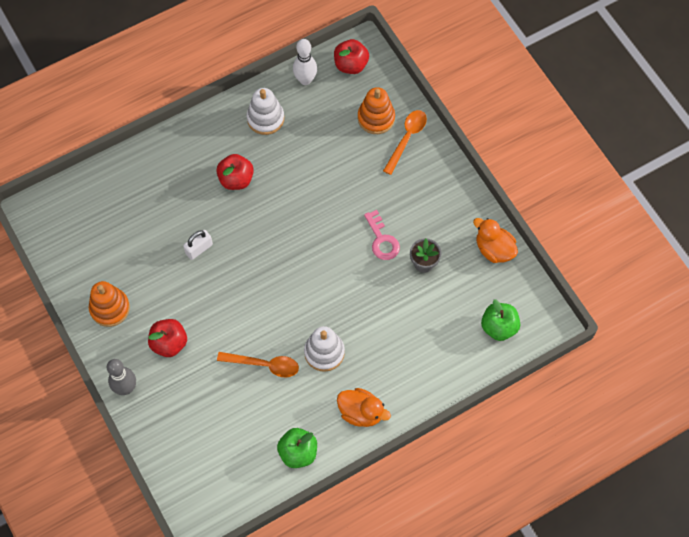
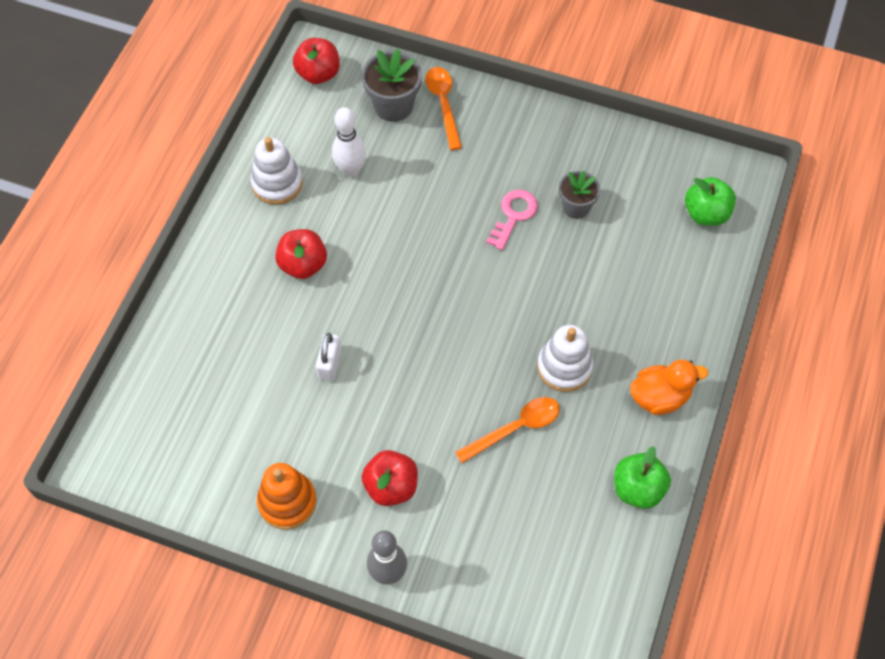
camera: 40 degrees left, 5 degrees down
white bowling pin [293,39,317,85] -> white bowling pin moved to [332,107,366,177]
orange stacking toy [358,87,395,134] -> grey flower pot [362,49,422,122]
pink key [364,210,400,260] -> pink key turned 90 degrees counterclockwise [486,190,538,250]
orange duck [473,218,518,263] -> none

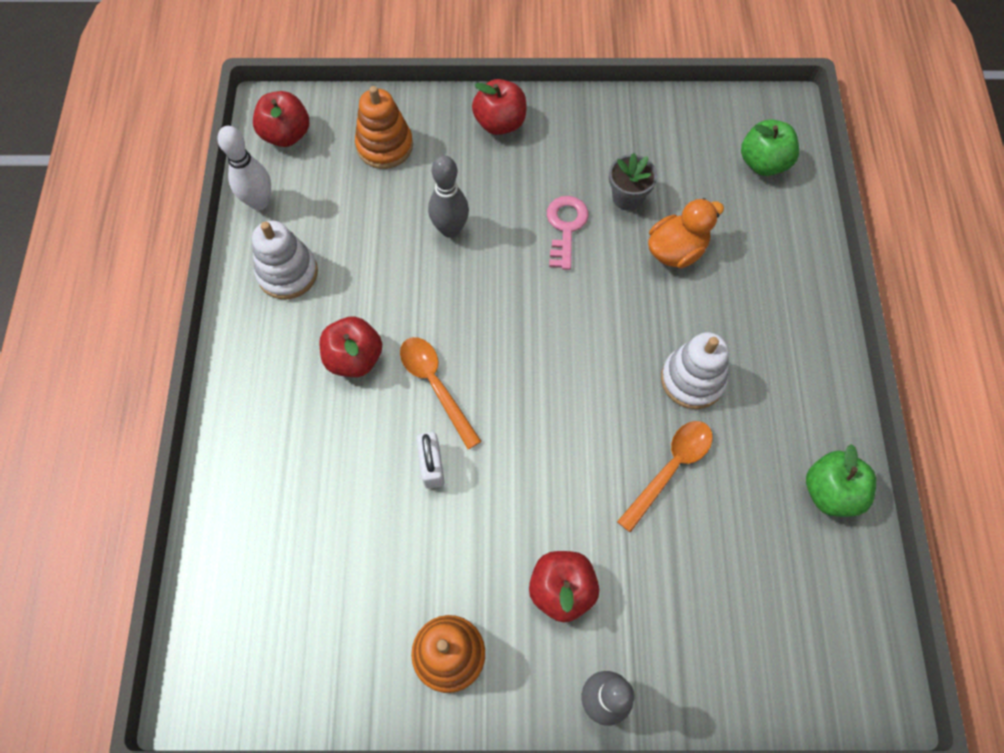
camera: 20 degrees left, 5 degrees up
white bowling pin [332,107,366,177] -> white bowling pin moved to [218,126,271,210]
grey flower pot [362,49,422,122] -> orange stacking toy [355,86,413,169]
orange spoon [425,67,462,150] -> orange spoon moved to [400,337,482,449]
orange duck [630,360,708,415] -> orange duck moved to [648,198,724,268]
none -> grey bowling pin [428,155,469,238]
none -> red apple [472,79,526,135]

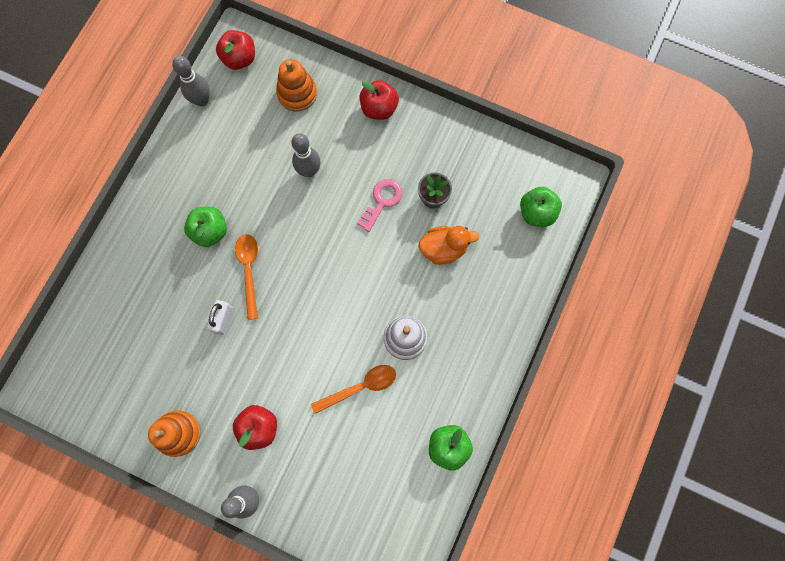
camera: 25 degrees right, 10 degrees up
white bowling pin [218,126,271,210] -> grey bowling pin [172,56,210,106]
white stacking toy [252,221,318,299] -> none
red apple [319,317,382,377] -> green apple [184,207,227,247]

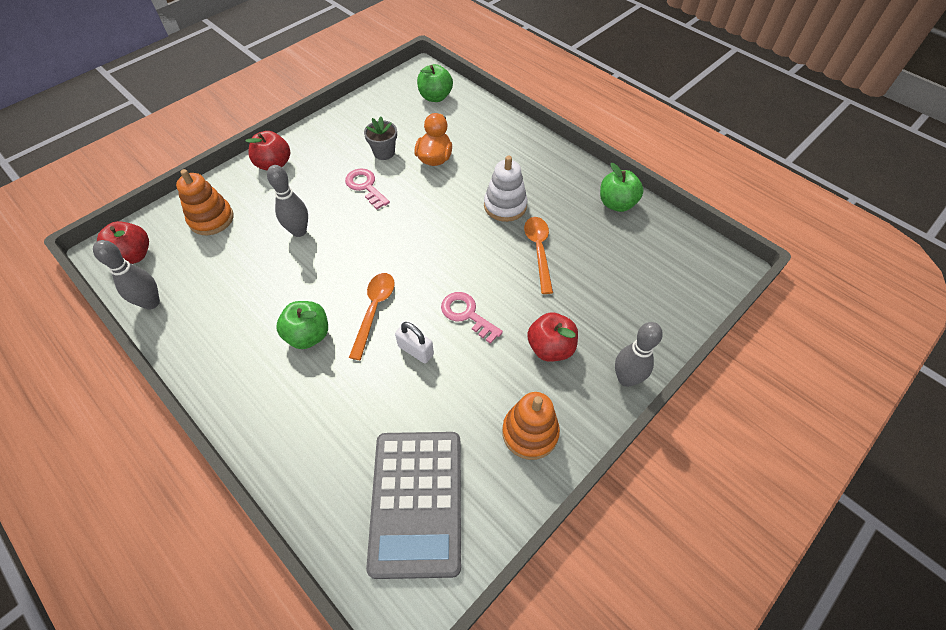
camera: 70 degrees left, 20 degrees down
orange spoon [235,234,258,320] -> orange spoon turned 90 degrees clockwise [349,273,395,360]
none -> grey calculator [366,432,461,579]
none -> pink key [441,292,503,344]

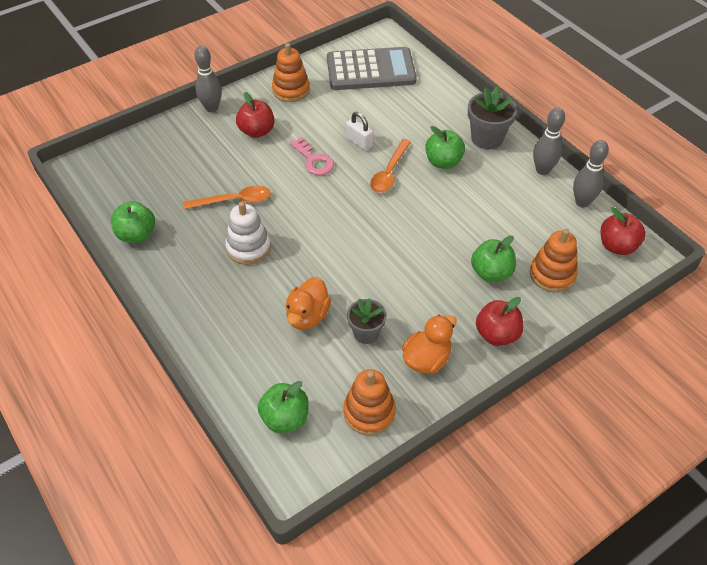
camera: 170 degrees left, 5 degrees down
grey bowling pin [267,165,308,237] -> grey bowling pin moved to [533,108,565,175]
pink key [345,168,390,209] -> none
grey calculator [366,432,461,579] -> grey calculator turned 75 degrees clockwise [327,47,417,90]
orange spoon [524,217,553,294] -> orange spoon turned 105 degrees counterclockwise [184,185,271,209]
none -> orange stacking toy [343,369,396,435]
none -> orange duck [402,315,457,373]
none -> grey flower pot [468,86,517,149]
none -> green apple [471,235,516,283]

